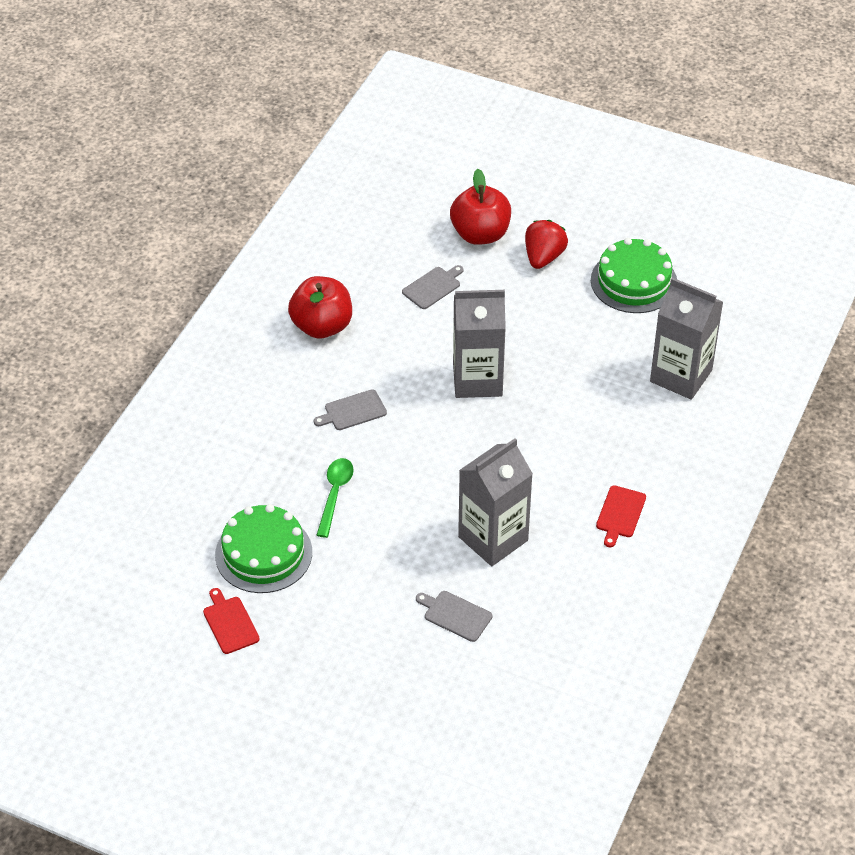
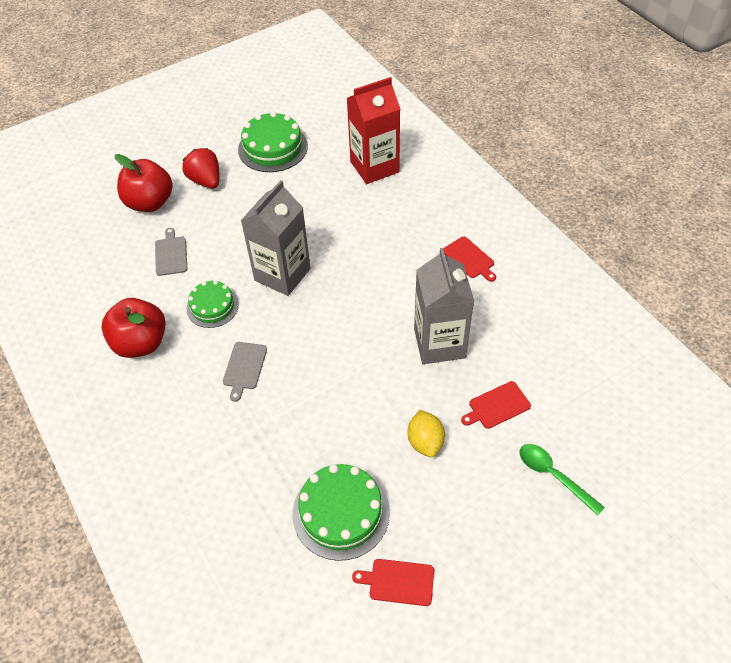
camera: 55 degrees left, 5 degrees up
green spoon [317,458,354,538] -> green spoon moved to [519,444,605,515]
grey cutting board [416,591,492,642] -> red cutting board [461,381,531,429]
grey carton [650,278,723,400] -> red carton [347,77,400,184]
none -> green cake [186,280,239,328]
none -> yellow lemon [408,410,445,457]

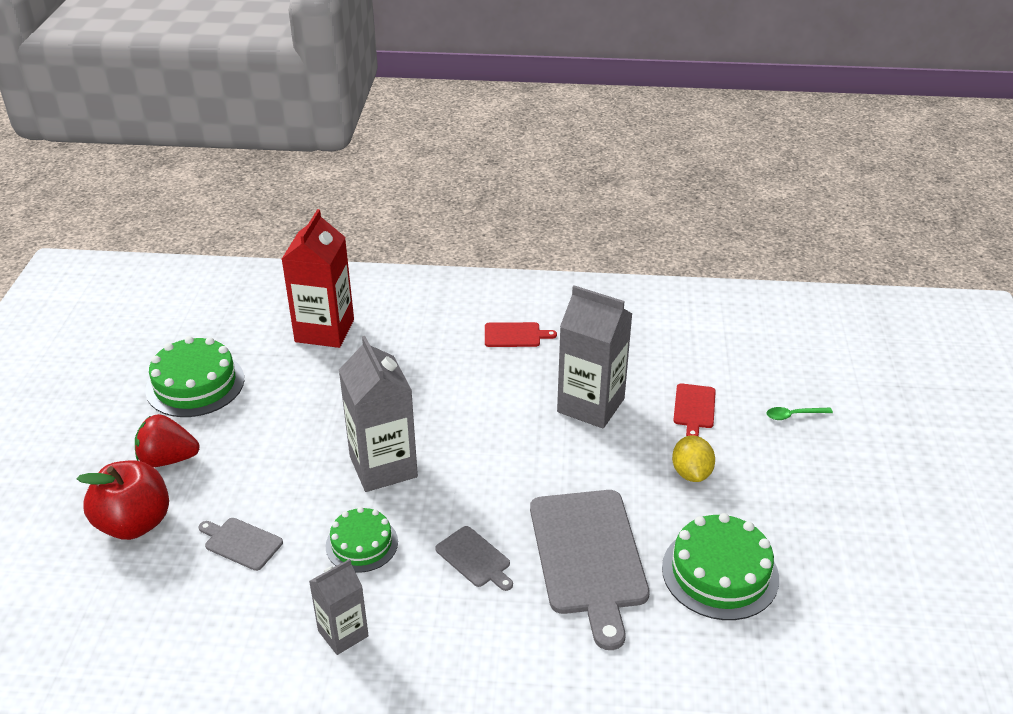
camera: 55 degrees left, 15 degrees down
red apple [101,298,166,358] -> grey carton [309,559,369,655]
red cutting board [352,559,434,606] -> none
yellow lemon [408,410,445,457] -> yellow lemon turned 60 degrees clockwise [672,435,715,482]
green spoon [519,444,605,515] -> green spoon [767,407,833,420], size x0.66
none -> grey cutting board [530,490,650,650]

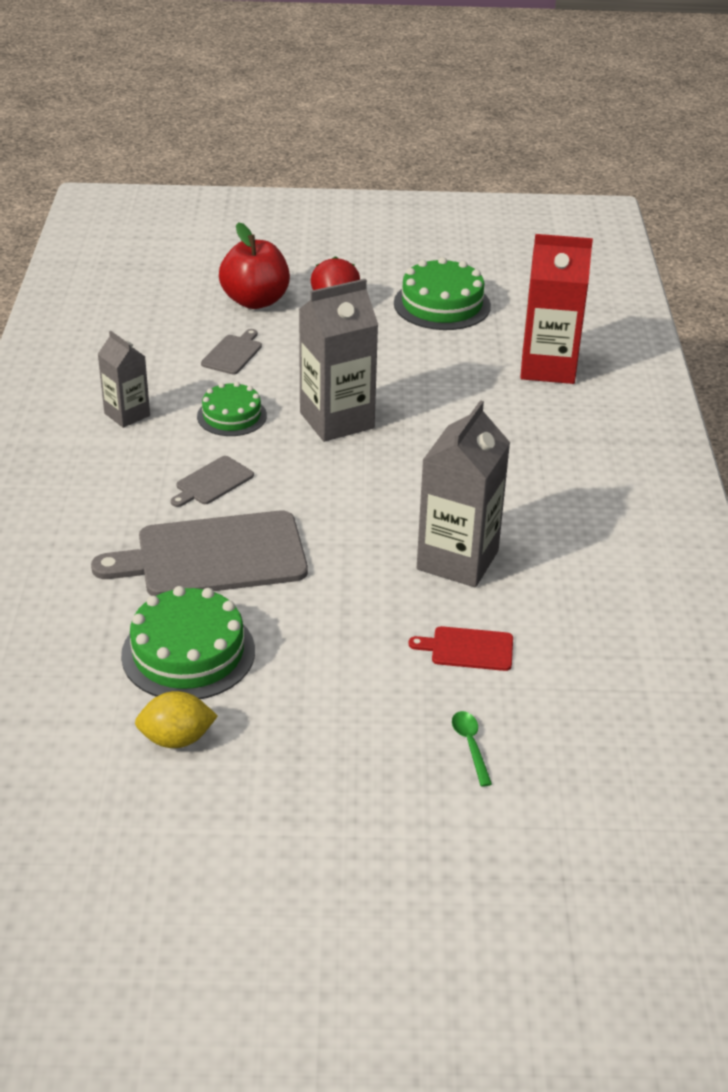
camera: 85 degrees right, 0 degrees up
red cutting board [485,322,557,347] -> none
yellow lemon [672,435,715,482] -> yellow lemon moved to [135,691,218,748]

